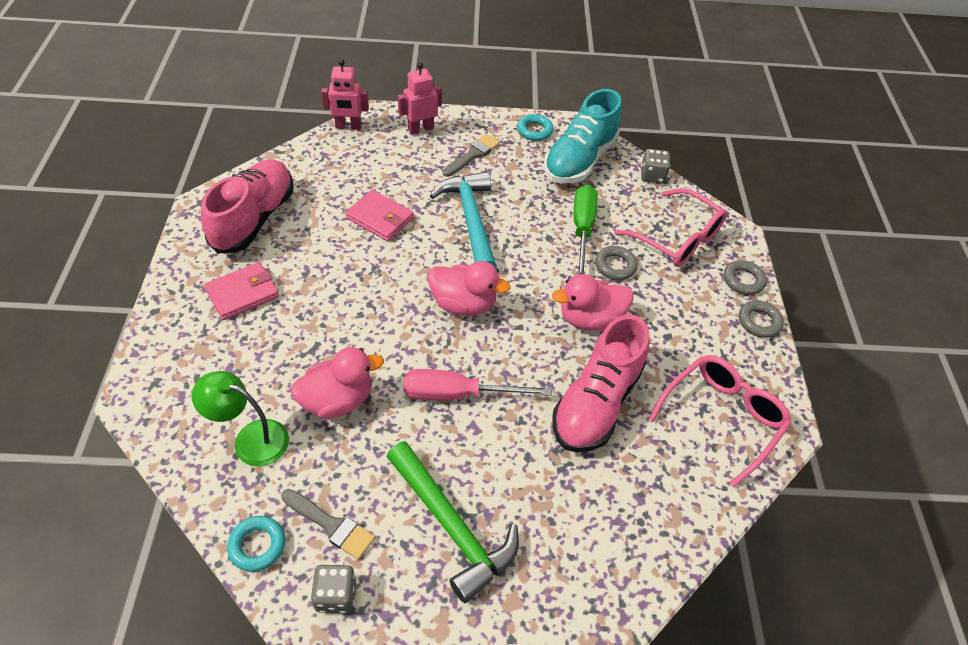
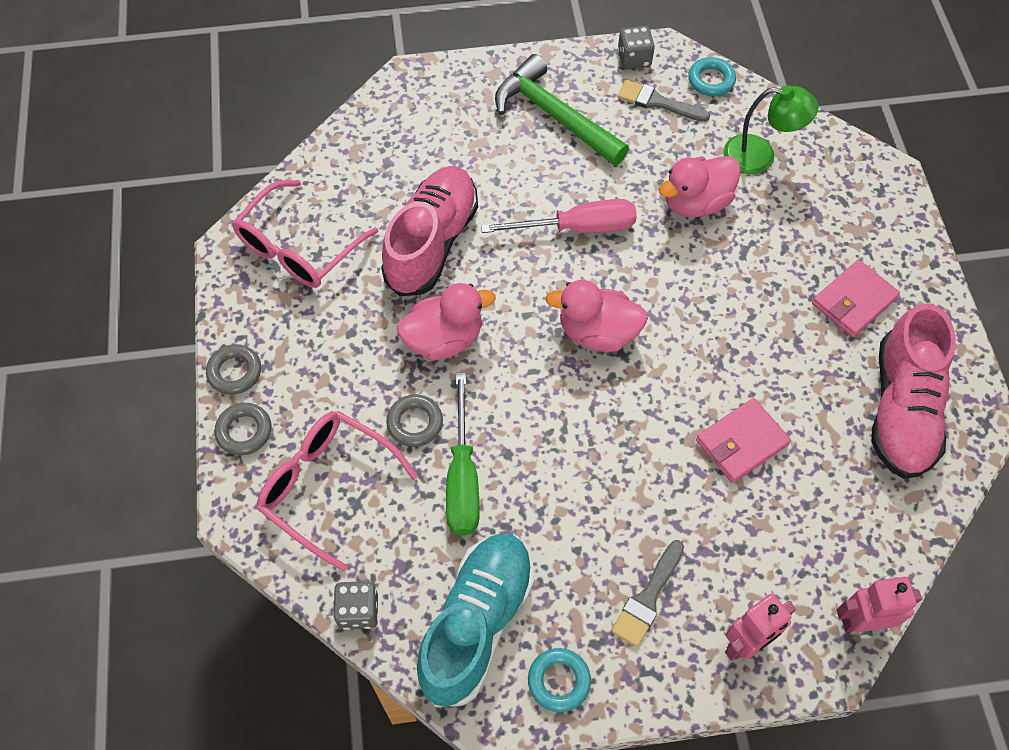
camera: 175 degrees right, 10 degrees up
pink wallet [345,190,414,241] -> pink wallet turned 60 degrees counterclockwise [696,398,791,483]
turquoise hammer [430,172,497,268] -> none

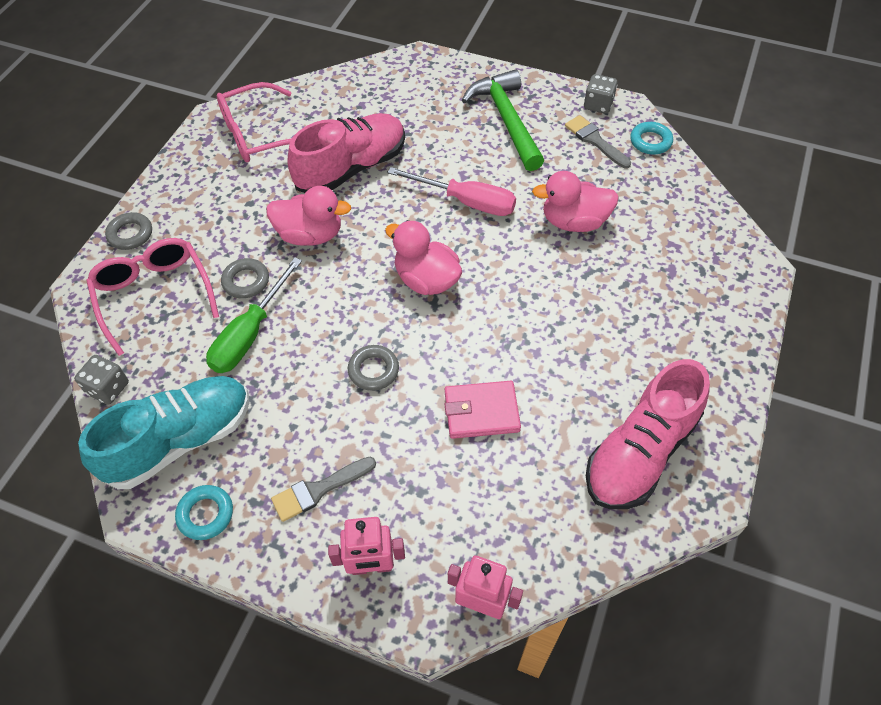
camera: 30 degrees right, 5 degrees down
grey ring [206,344,261,395] -> grey ring moved to [348,345,399,391]
green lamp [724,85,818,174] -> none
pink wallet [812,259,900,337] -> none

